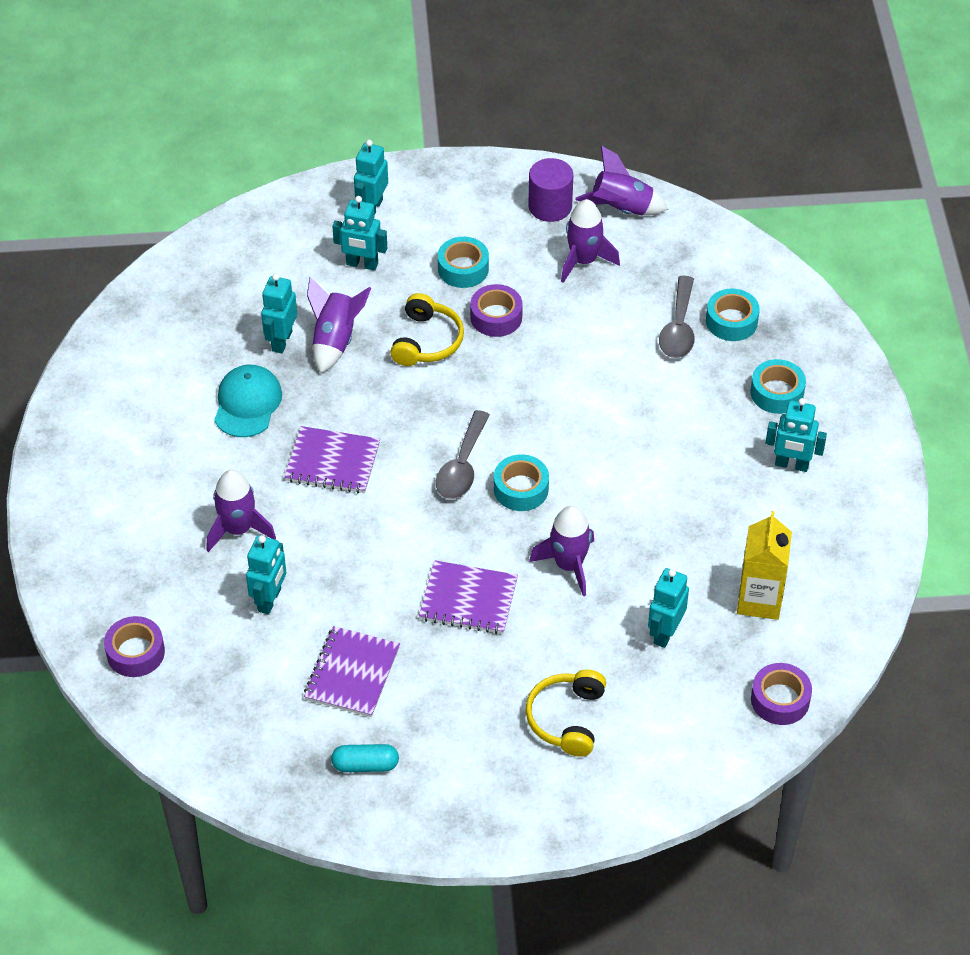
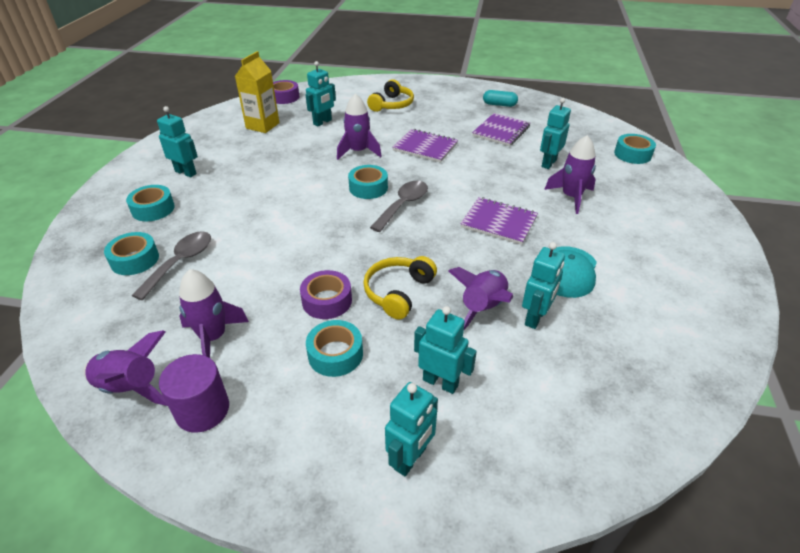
camera: 165 degrees left, 10 degrees down
purple tape [104,616,165,677] -> turquoise tape [614,134,656,164]

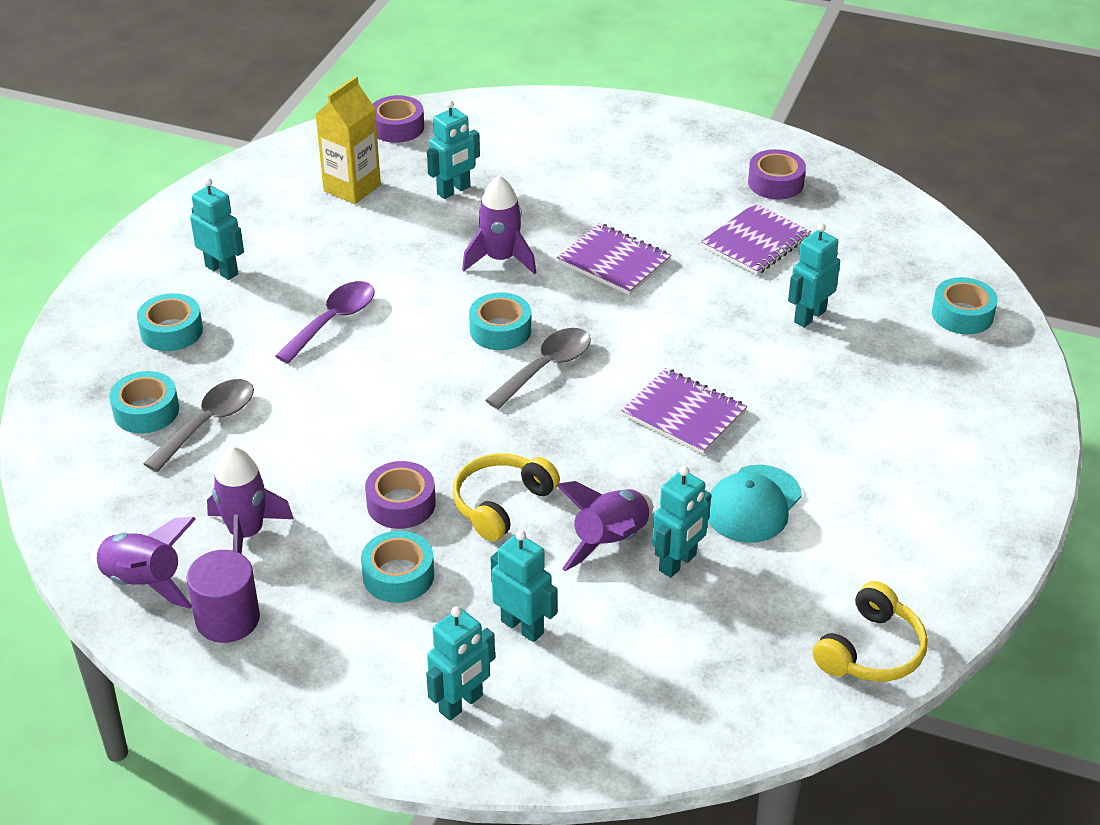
camera: 10 degrees right, 0 degrees up
yellow headphones [367,79,414,112] -> yellow headphones moved to [813,581,928,682]
turquoise capsule [483,90,518,107] -> purple tape [748,149,806,199]
purple rocket [544,135,596,214] -> none
none -> purple spoon [275,281,375,364]

